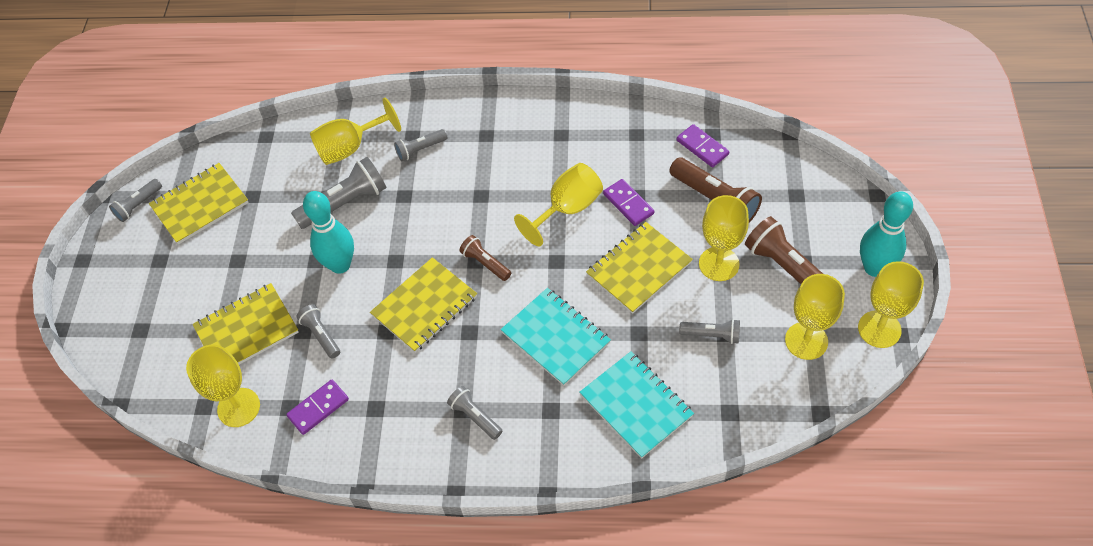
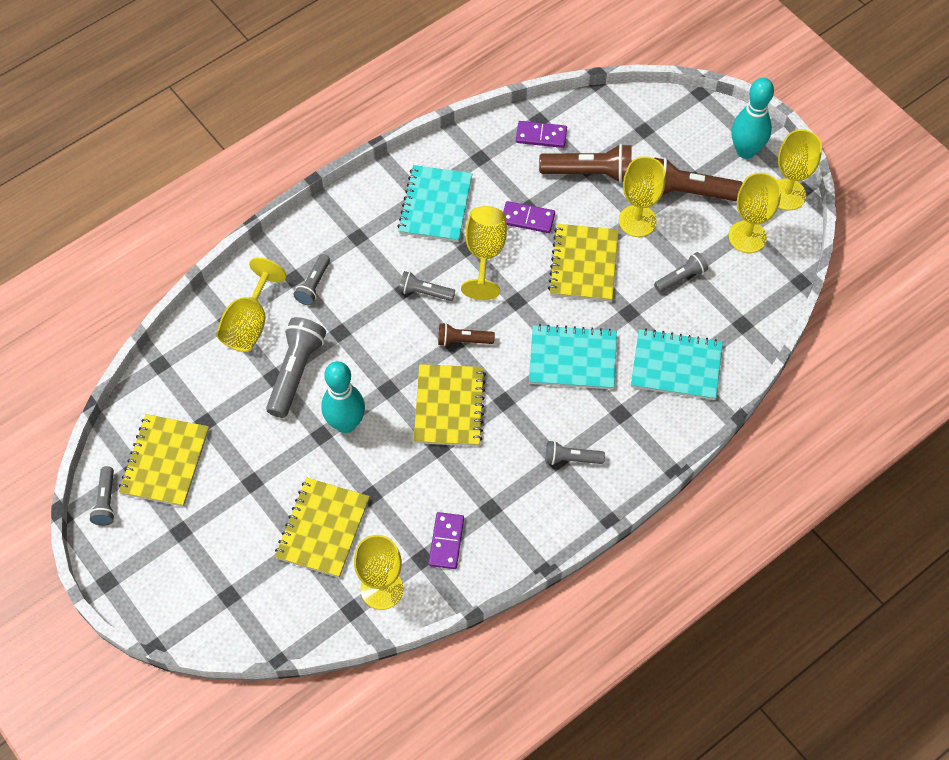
camera: 45 degrees left, 5 degrees up
grey flashlight [296,304,340,359] -> grey flashlight moved to [399,271,455,301]
none -> turquoise notebook [397,165,472,242]

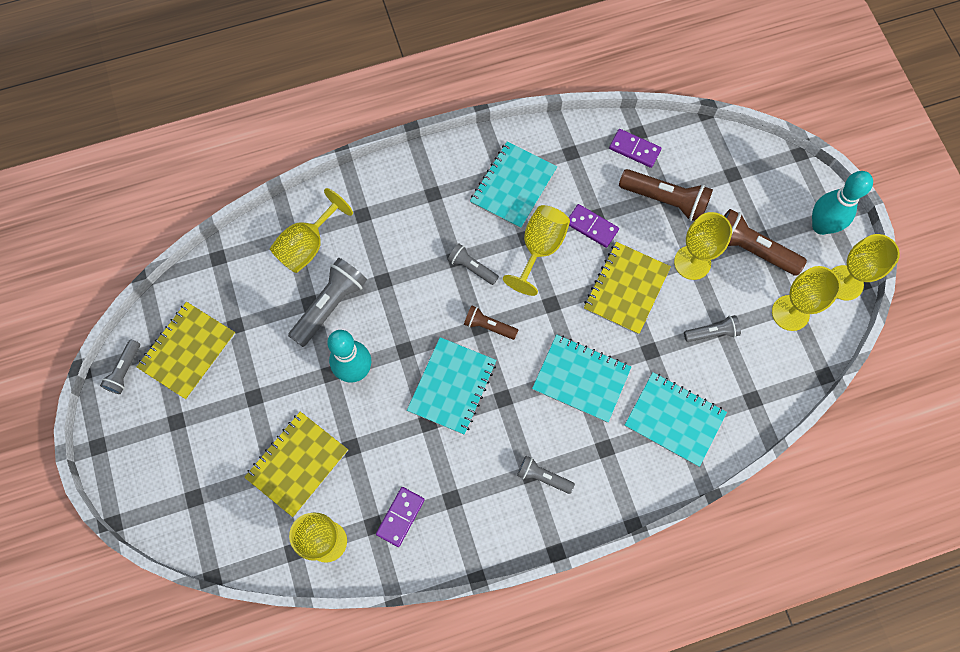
camera: 20 degrees right, 10 degrees up
grey flashlight [293,254,330,305] -> none
yellow notebook [414,364,486,446] -> turquoise notebook [407,337,496,435]

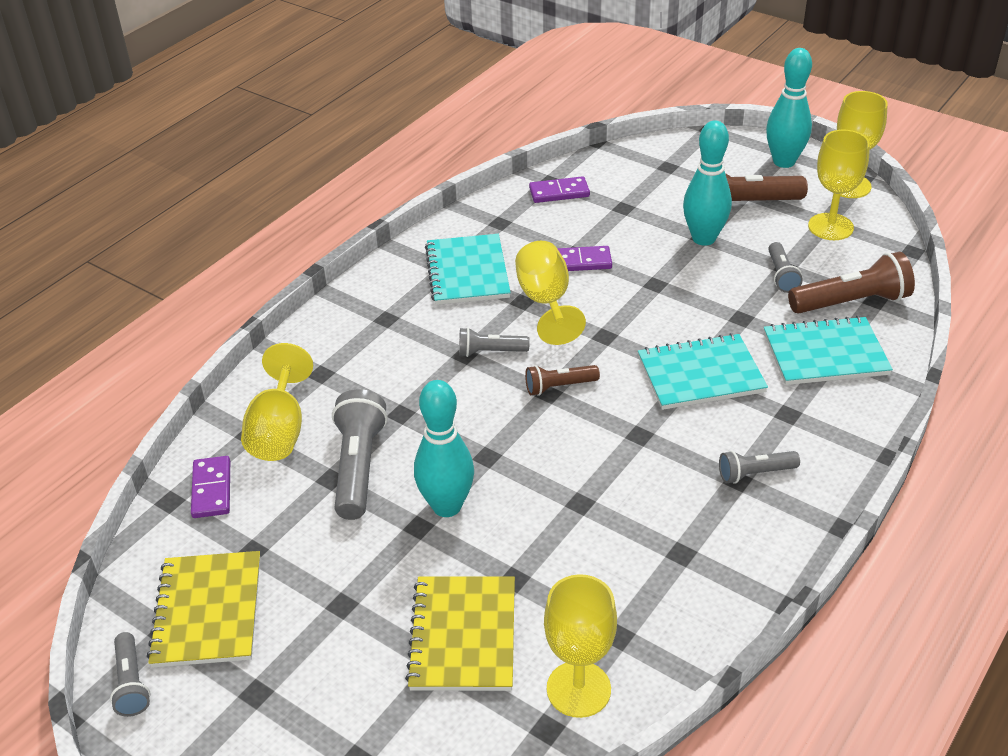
camera: 35 degrees left, 30 degrees down
purple domino [376,487,425,547] -> purple domino moved to [191,456,230,518]
turquoise notebook [407,337,496,435] -> none
yellow notebook [584,242,671,334] -> none
brown flashlight [619,169,713,221] -> brown flashlight moved to [788,252,915,314]
yellow goblet [674,212,732,280] -> turquoise bowling pin [683,120,732,246]
grey flashlight [684,315,741,342] -> grey flashlight turned 135 degrees clockwise [768,242,803,293]

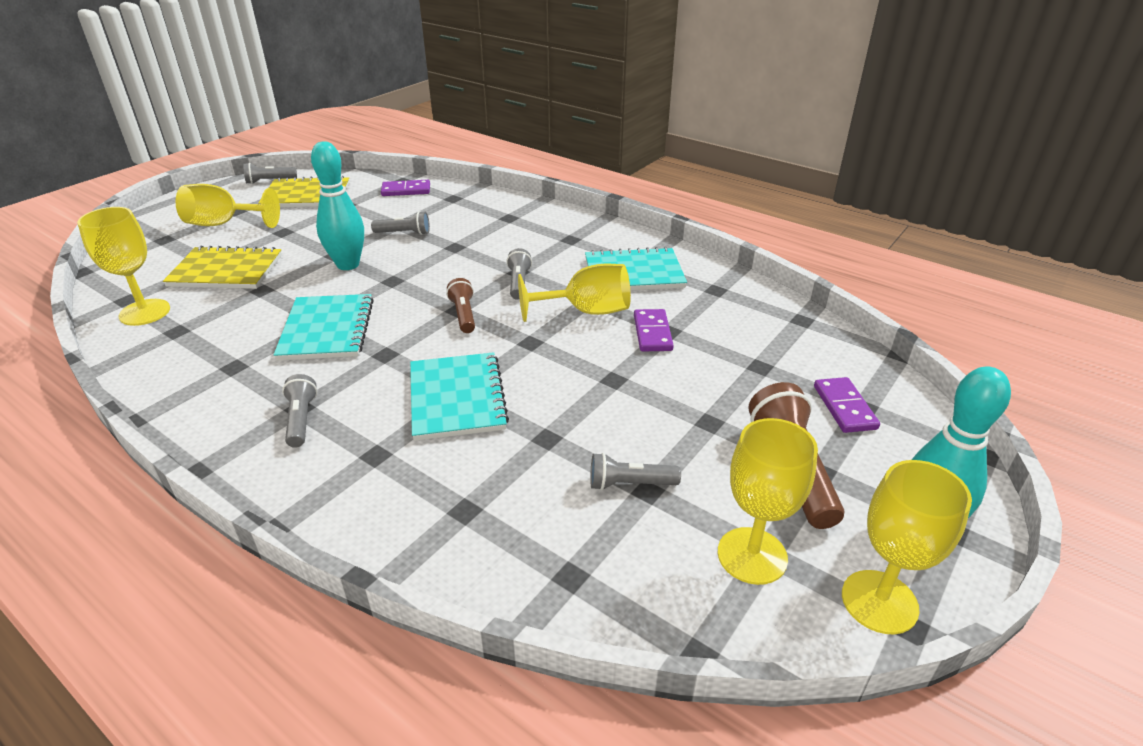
camera: 90 degrees right, 5 degrees down
yellow goblet [241,343,313,461] -> yellow goblet moved to [176,184,280,228]
grey flashlight [332,389,388,520] -> grey flashlight [371,211,430,235], size x0.57
purple domino [529,176,590,203] -> purple domino moved to [814,377,880,433]
turquoise bowling pin [683,120,732,246] -> none
turquoise notebook [764,316,893,385] -> turquoise notebook moved to [274,294,374,360]
brown flashlight [788,252,915,314] -> none

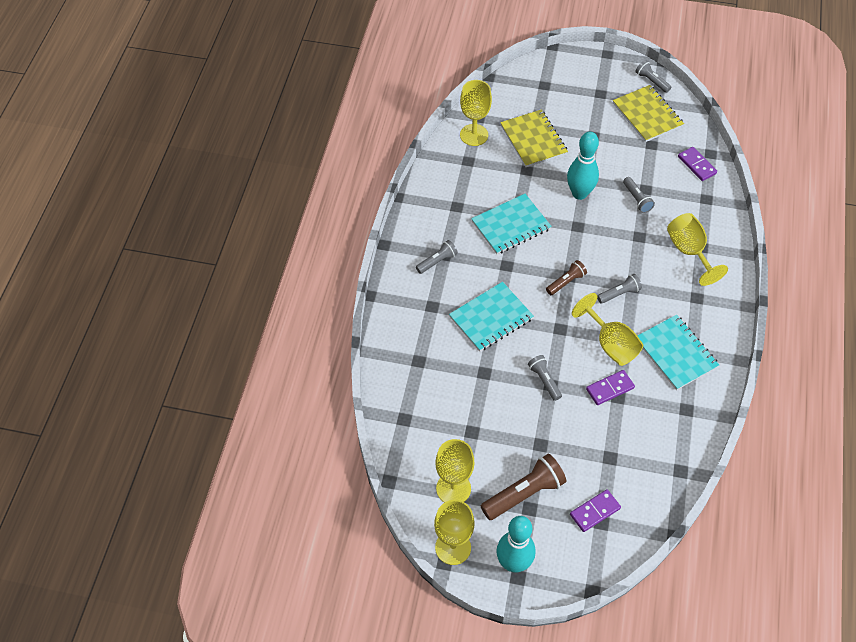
camera: 65 degrees right, 20 degrees up
yellow goblet [176,184,280,228] -> yellow goblet moved to [667,213,728,286]
grey flashlight [590,453,681,491] -> grey flashlight moved to [528,355,562,401]

